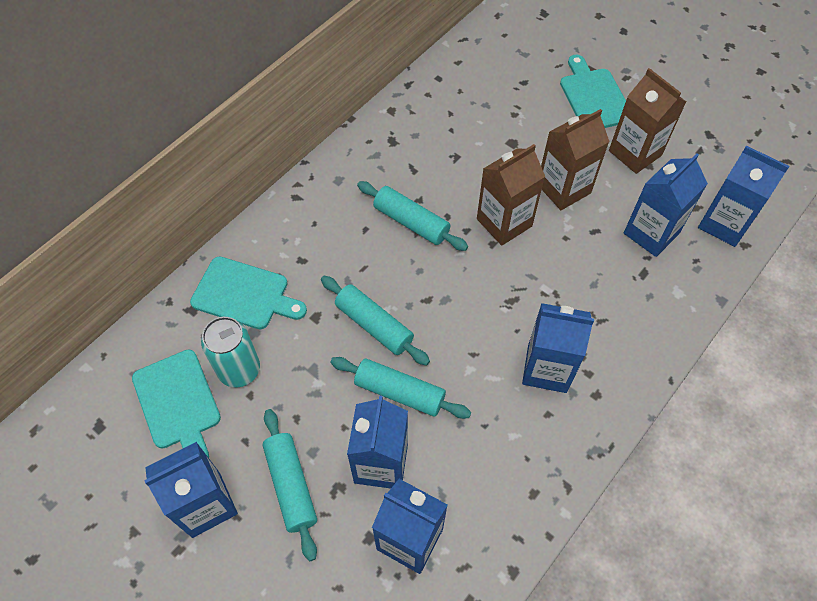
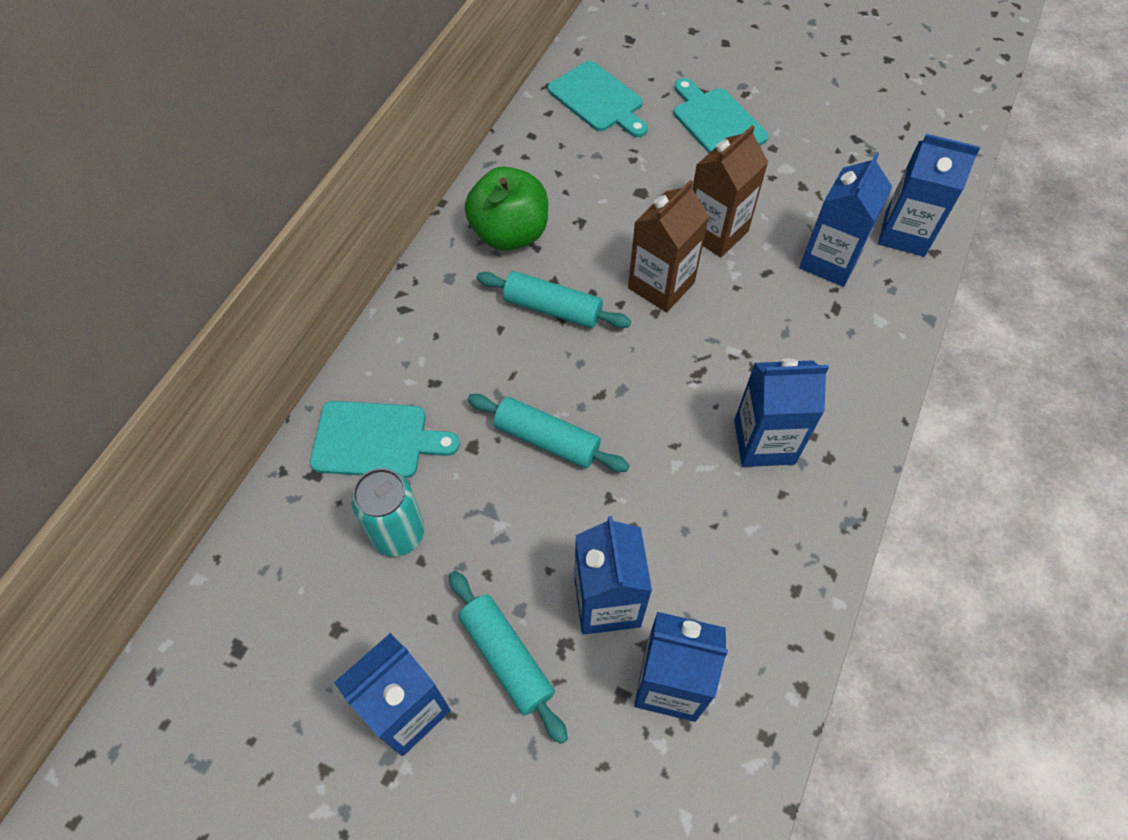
camera: 15 degrees left, 0 degrees up
turquoise cutting board [132,350,221,458] -> turquoise cutting board moved to [548,61,648,137]
turquoise rolling pin [330,357,471,419] -> none
brown carton [609,68,686,174] -> none
none -> green apple [465,167,548,251]

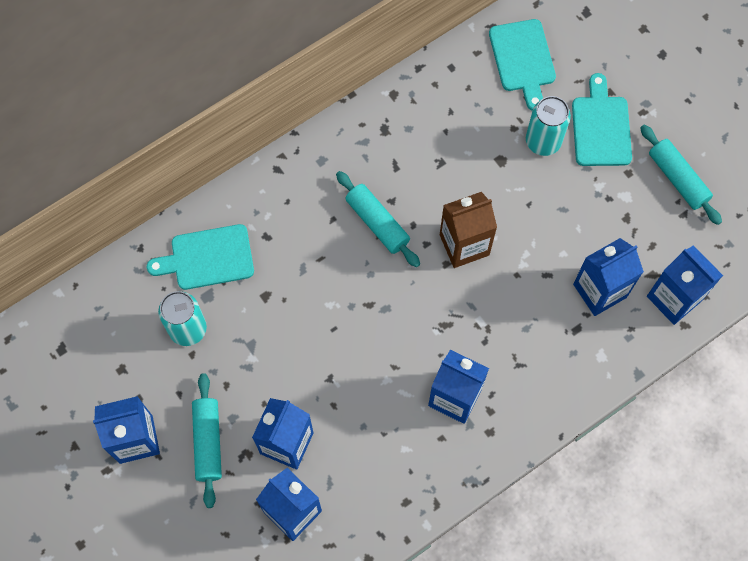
camera: 30 degrees right, 10 degrees up
turquoise cutting board [310,401,460,478] -> turquoise cutting board turned 135 degrees clockwise [147,224,254,290]
green apple [465,167,548,251] -> none
turquoise rolling pin [467,394,630,472] -> turquoise rolling pin moved to [640,125,722,225]
brown carton [692,125,768,257] -> none
none -> turquoise can [526,96,571,156]

